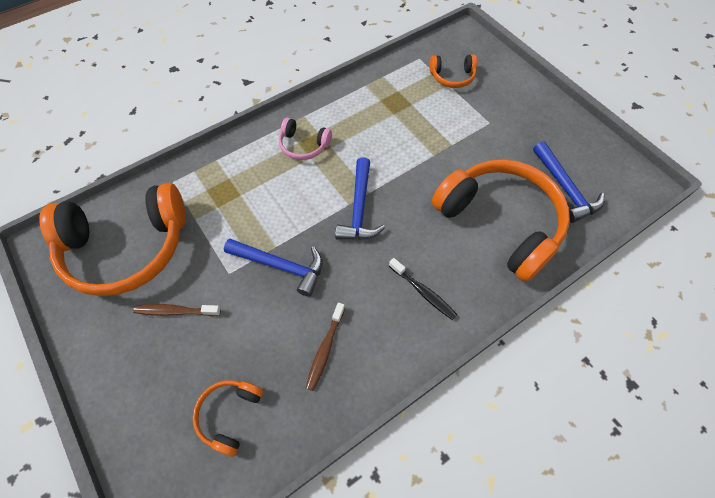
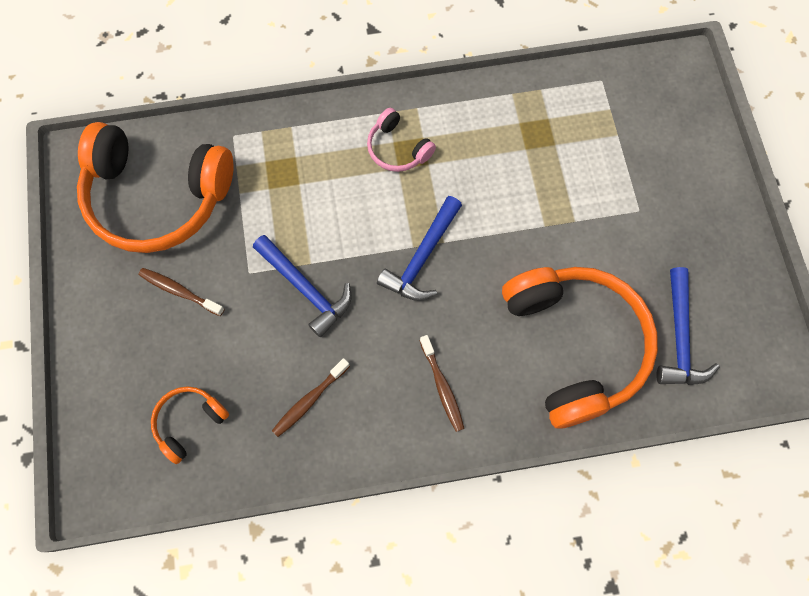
camera: 25 degrees right, 10 degrees up
black toothbrush [389,258,457,320] -> brown toothbrush [420,335,465,432]
orange headphones [429,55,477,88] -> none

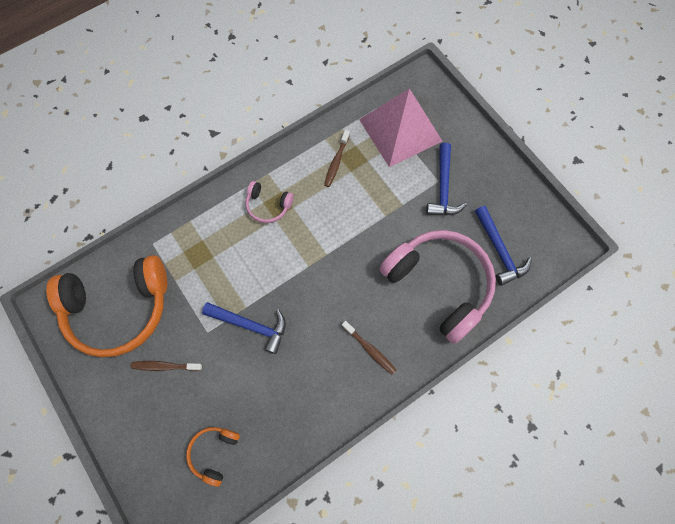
camera: 25 degrees left, 0 degrees up
brown toothbrush [272,358,350,437] -> brown toothbrush moved to [324,130,350,187]
blue hammer [377,196,462,301] -> blue hammer moved to [426,143,467,215]
orange headphones [502,267,658,429] -> pink headphones [379,230,496,344]
none -> pink pyramid [359,88,443,167]

